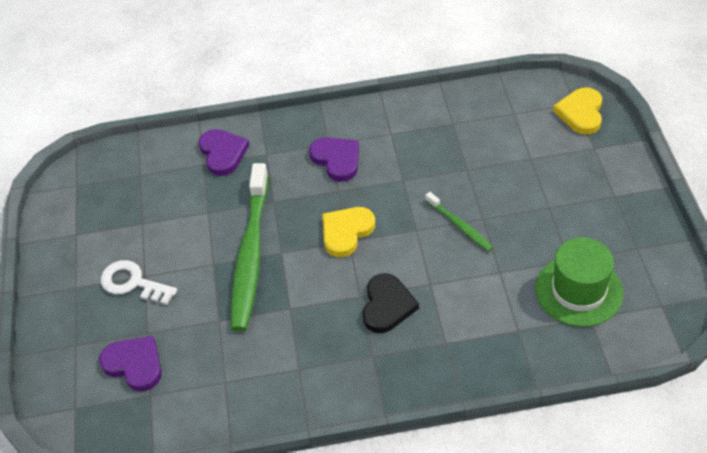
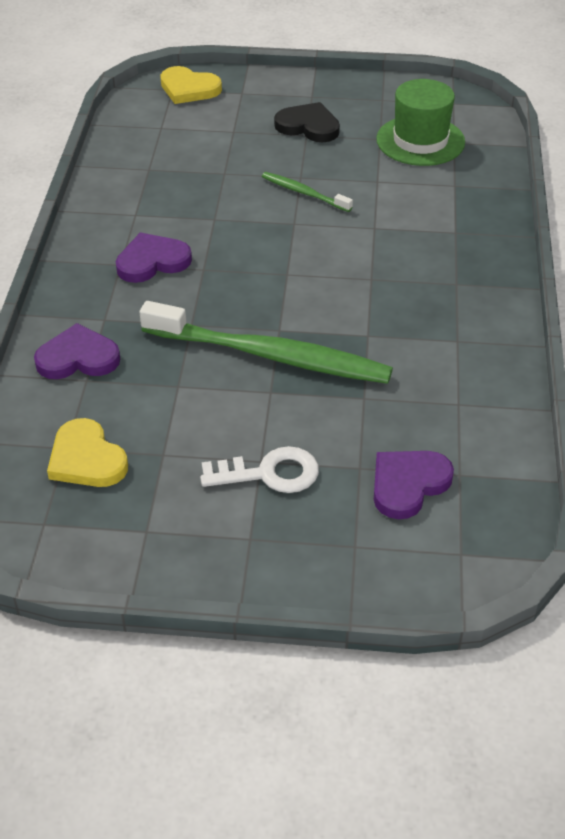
camera: 80 degrees left, 5 degrees down
white key [101,260,177,305] -> white key turned 135 degrees counterclockwise [200,446,319,493]
yellow heart [322,207,375,257] -> yellow heart moved to [47,418,128,487]
black heart [362,273,419,333] -> black heart moved to [274,102,340,142]
green toothbrush [425,192,493,252] -> green toothbrush turned 120 degrees counterclockwise [262,172,353,212]

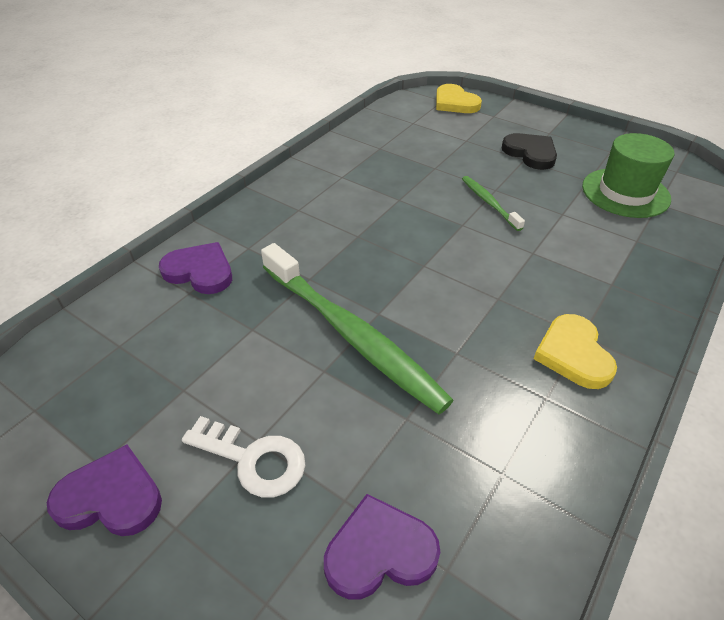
camera: 30 degrees right, 0 degrees up
yellow heart [47,418,128,487] -> yellow heart moved to [534,314,617,389]
purple heart [116,232,192,283] -> purple heart moved to [47,445,162,536]

